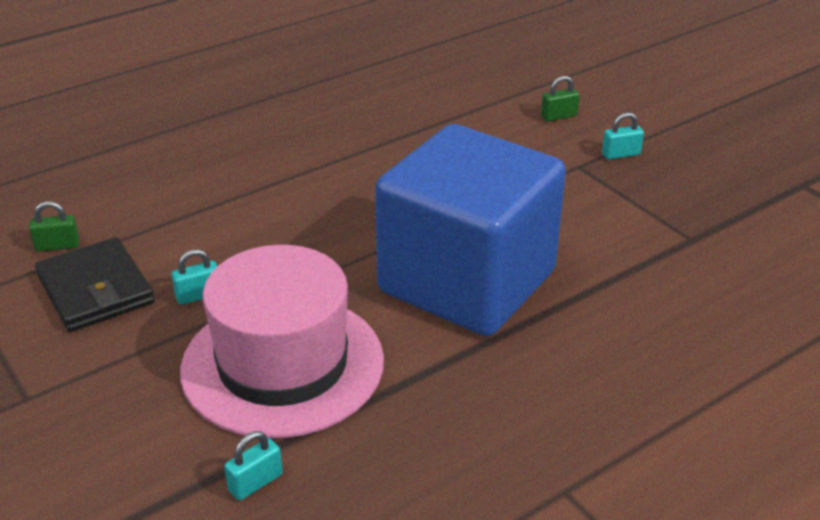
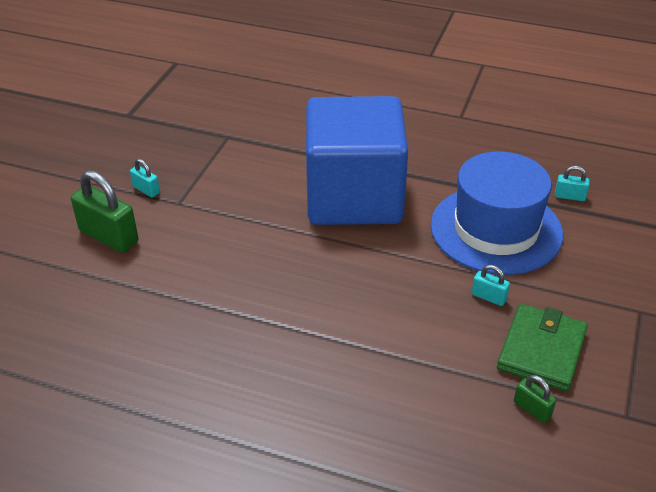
camera: 125 degrees left, 5 degrees up
black wallet [35,237,155,332] -> green wallet [497,304,588,391]
pink hat [180,245,384,439] -> blue hat [430,152,563,275]
green padlock [541,76,580,121] -> green padlock [71,170,138,253], size x2.01

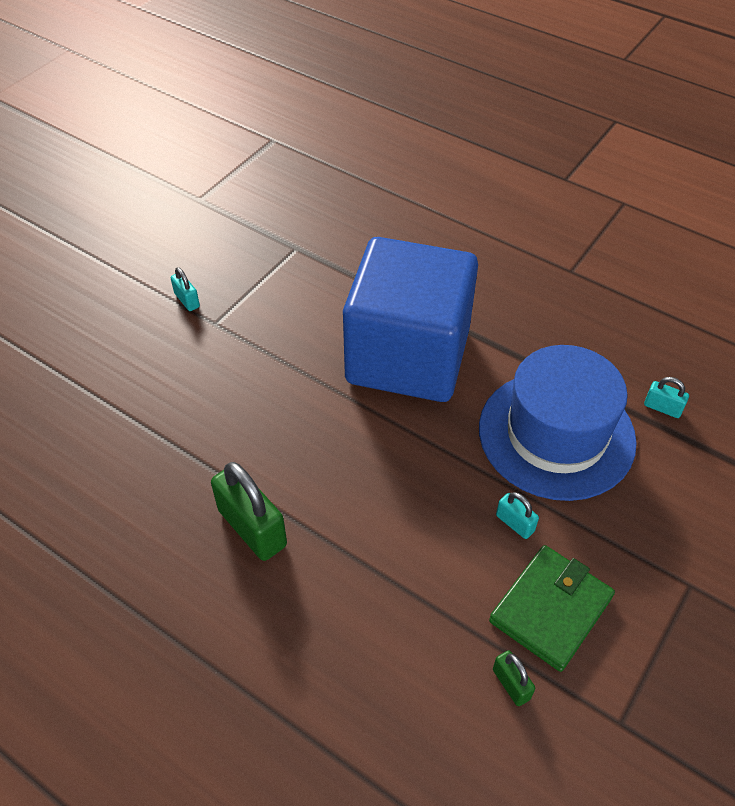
camera: 15 degrees right, 10 degrees up
green padlock [71,170,138,253] -> green padlock moved to [211,462,287,561]

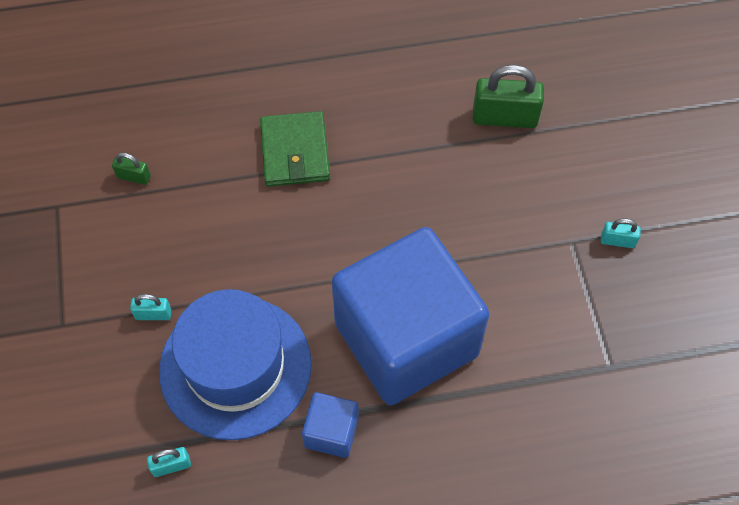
camera: 135 degrees right, 10 degrees up
green padlock [211,462,287,561] -> green padlock moved to [473,65,544,128]
green wallet [489,545,615,672] -> green wallet moved to [260,111,330,187]
turquoise padlock [496,492,539,539] -> turquoise padlock moved to [130,294,171,320]
none -> blue cube [302,392,359,458]

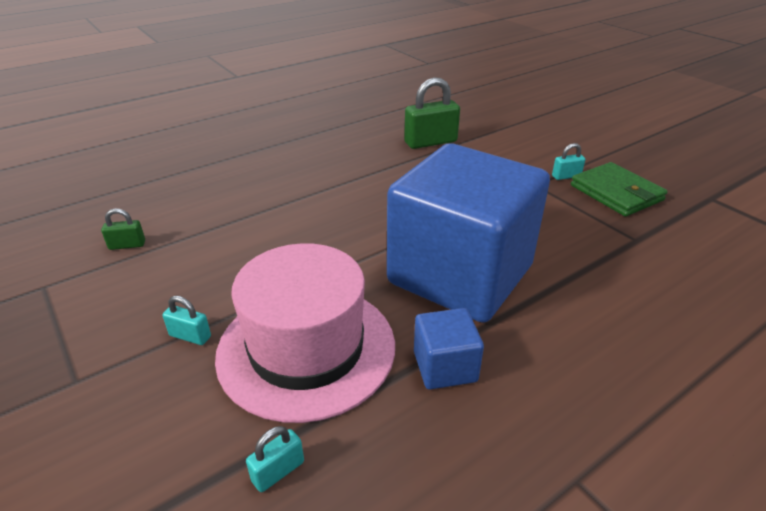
camera: 25 degrees left, 25 degrees down
turquoise padlock [130,294,171,320] -> turquoise padlock turned 45 degrees clockwise [162,296,211,345]
blue hat [159,289,312,440] -> pink hat [215,243,395,423]
green wallet [260,111,330,187] -> green wallet moved to [571,162,668,217]

